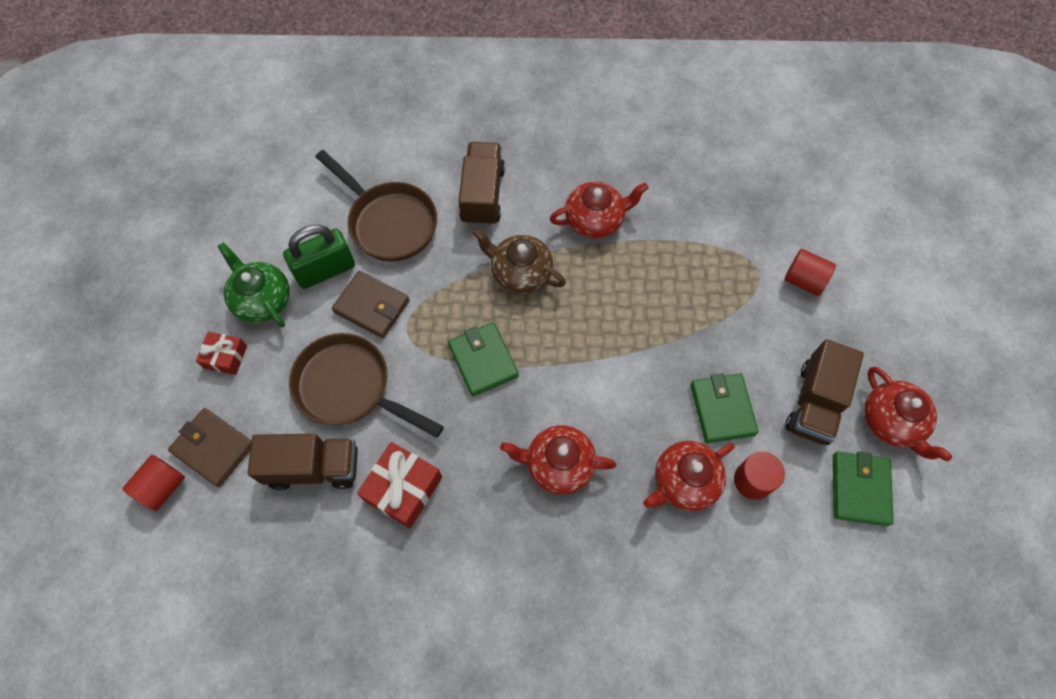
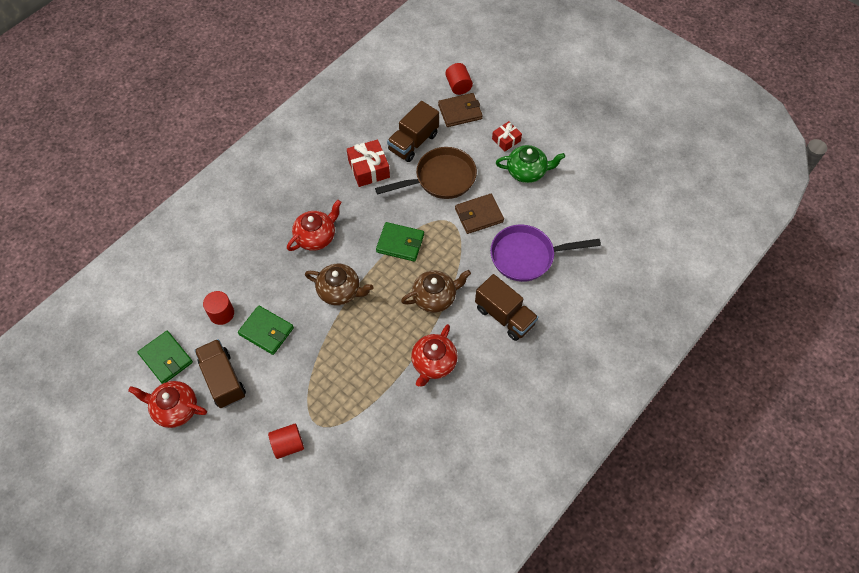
camera: 130 degrees right, 5 degrees down
green padlock [283,225,355,289] -> none
brown pan [315,150,437,262] -> purple pan [490,225,601,282]
red teapot [643,441,735,511] -> none
none -> brown teapot [305,264,373,305]

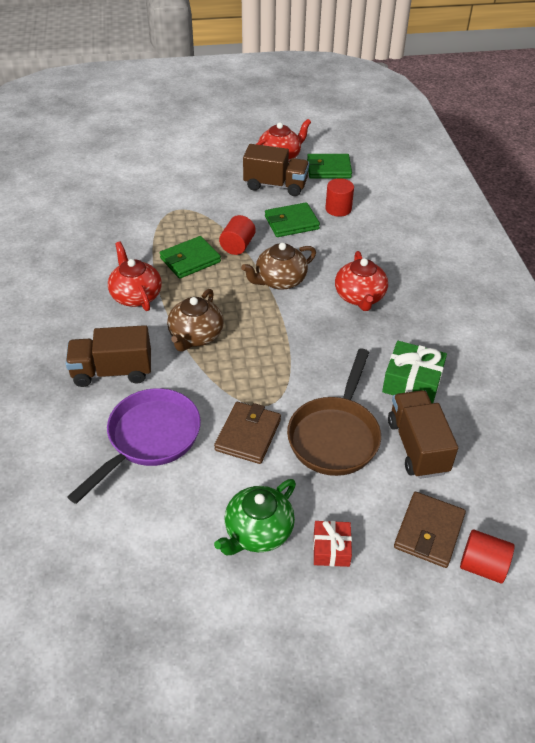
camera: 130 degrees right, 15 degrees down
red cylinder [268,423,304,459] -> red cylinder moved to [219,215,256,255]
red gift [347,139,390,187] -> green gift [382,341,447,403]
green wallet [376,222,424,262] -> green wallet moved to [160,236,221,279]

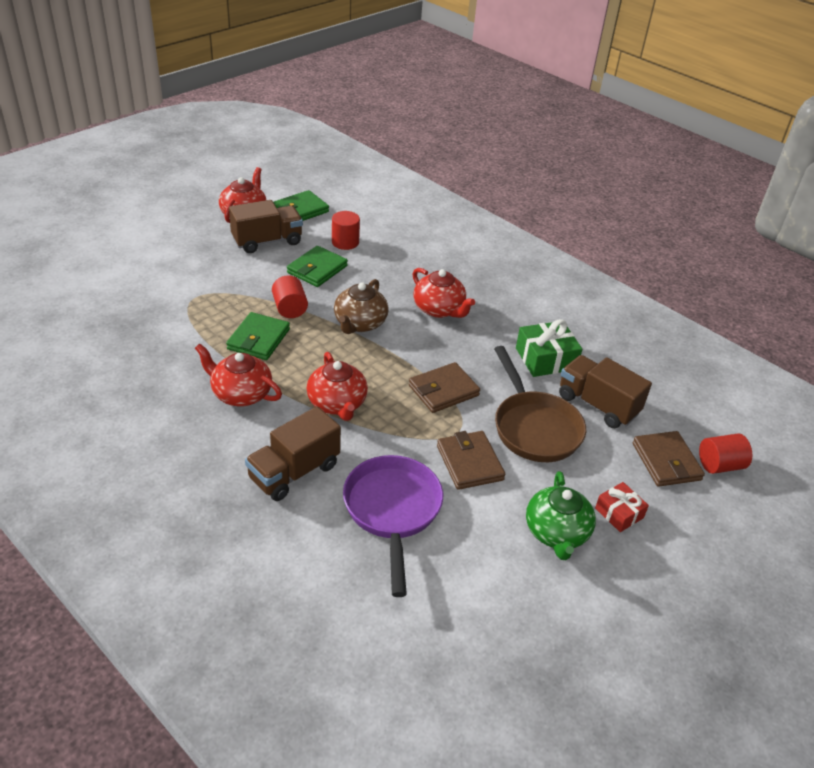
camera: 40 degrees left, 5 degrees down
brown teapot [167,289,224,352] -> red teapot [307,352,368,421]
none -> brown wallet [409,362,480,413]

